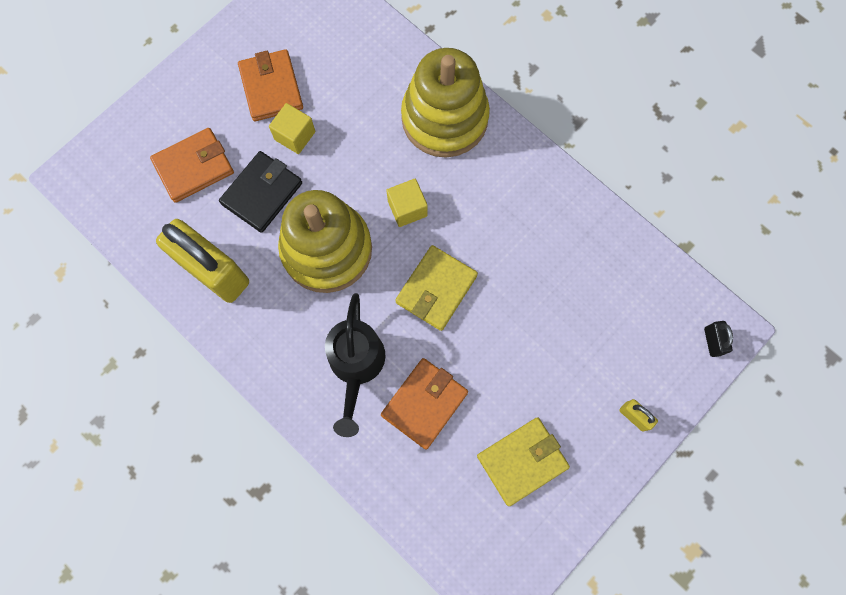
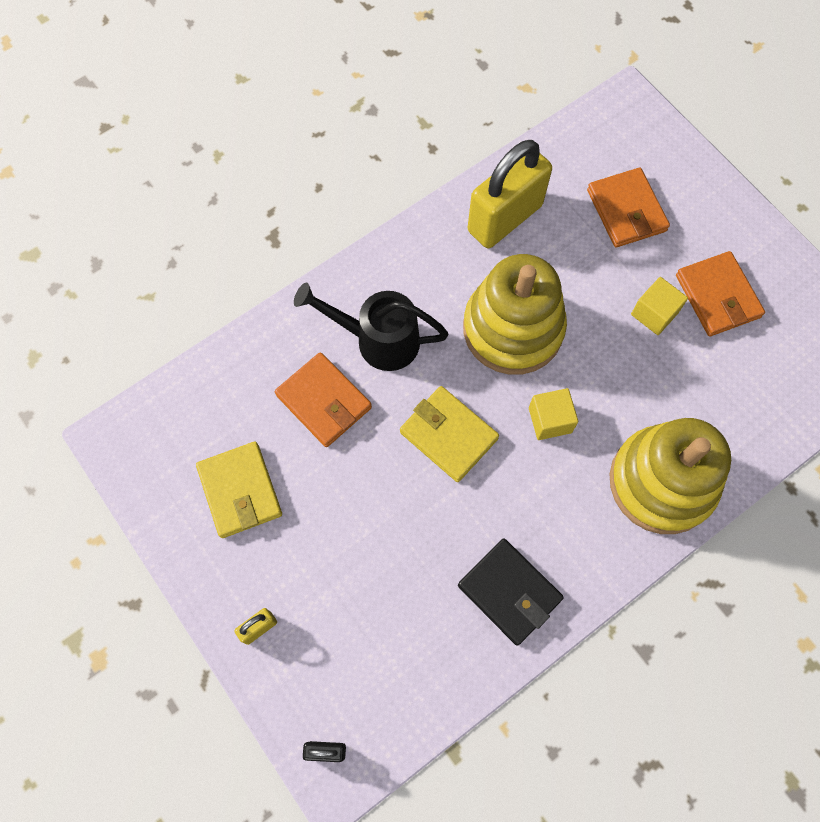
camera: 100 degrees right, 5 degrees down
black wallet [219,151,302,233] -> black wallet moved to [458,539,564,646]
orange wallet [238,49,303,121] -> orange wallet turned 75 degrees clockwise [676,251,765,336]

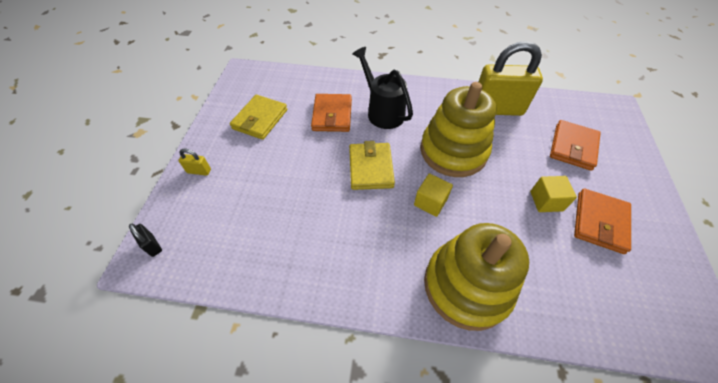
camera: 45 degrees right, 15 degrees down
black wallet [458,539,564,646] -> none

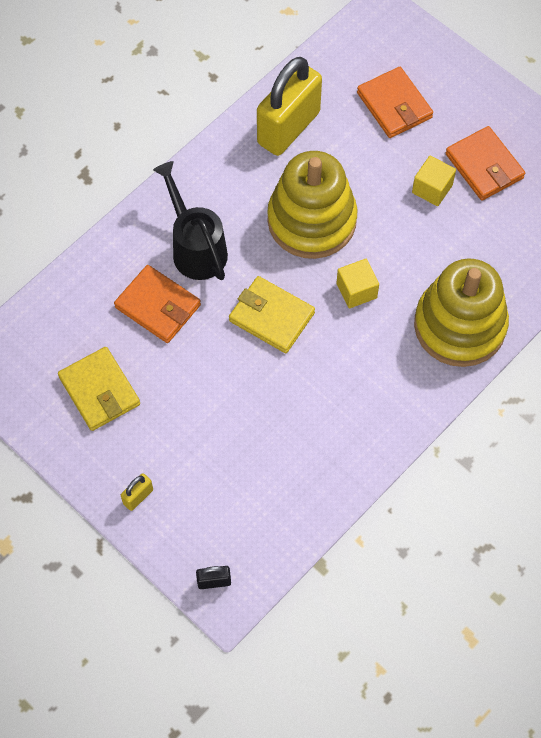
camera: 55 degrees left, 10 degrees up
black watering can [352,47,413,129] -> black watering can turned 60 degrees clockwise [153,161,228,280]

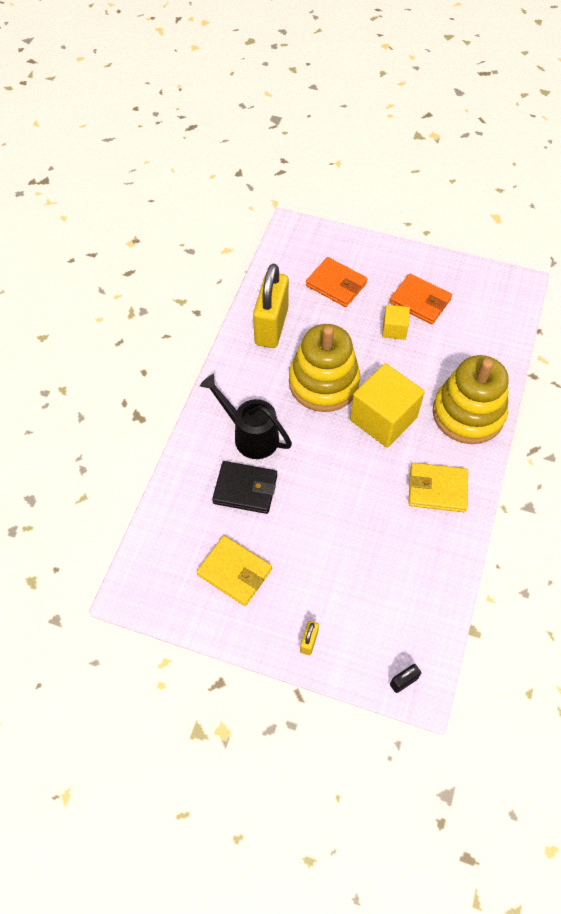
camera: 25 degrees left, 5 degrees down
orange wallet [114,265,201,343] -> black wallet [212,461,277,514]
yellow wallet [229,276,315,353] -> yellow wallet moved to [408,463,468,512]
yellow cube [336,259,379,308] -> yellow cube [350,363,425,448], size x1.97

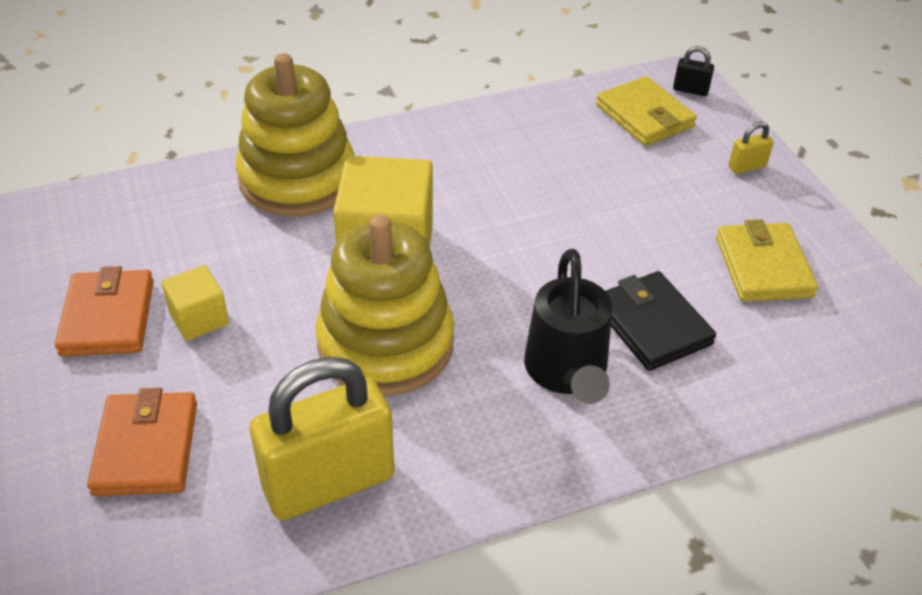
camera: 130 degrees left, 15 degrees down
yellow wallet [408,463,468,512] -> yellow wallet moved to [596,76,697,146]

